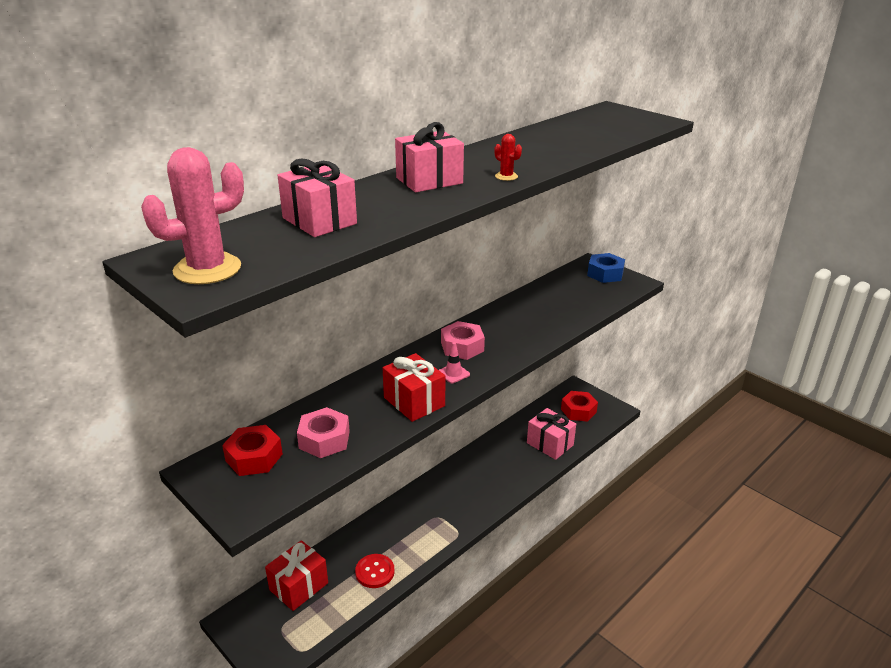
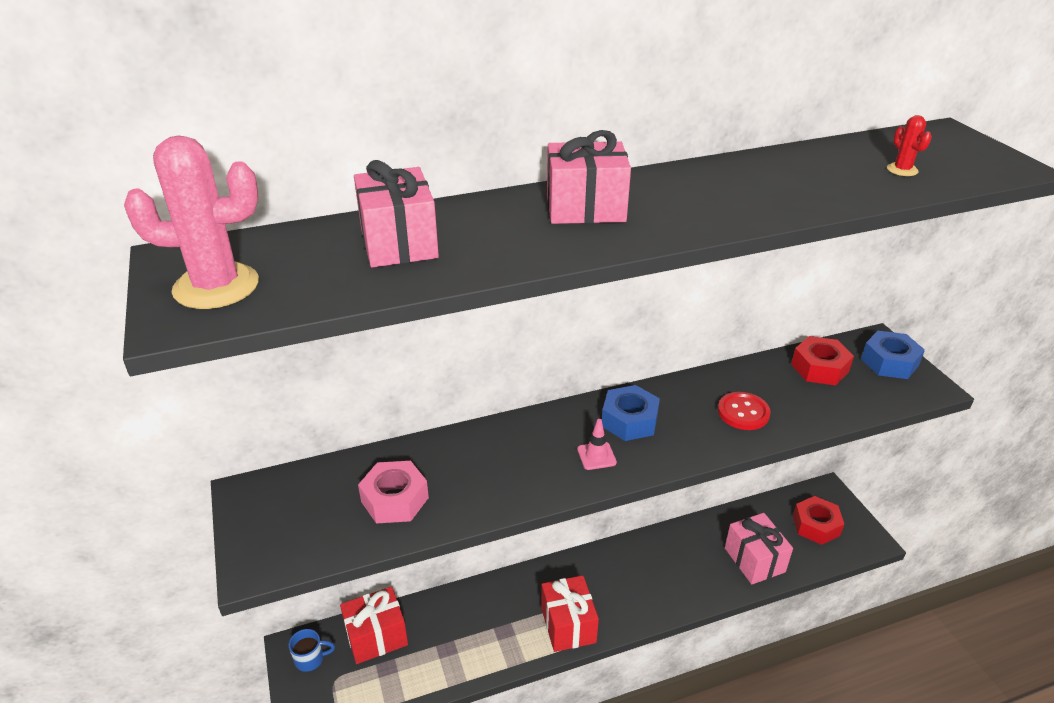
camera: 25 degrees right, 5 degrees up
red nut [222,425,283,476] -> red nut moved to [791,336,854,386]
red button [355,554,395,588] -> red button moved to [718,392,771,430]
red gift [383,353,445,422] -> red gift moved to [541,575,599,652]
pink nut [441,321,485,360] -> blue nut [602,385,660,441]
red cactus [494,134,522,181] -> red cactus moved to [887,115,932,176]
none -> blue mug [289,629,335,672]

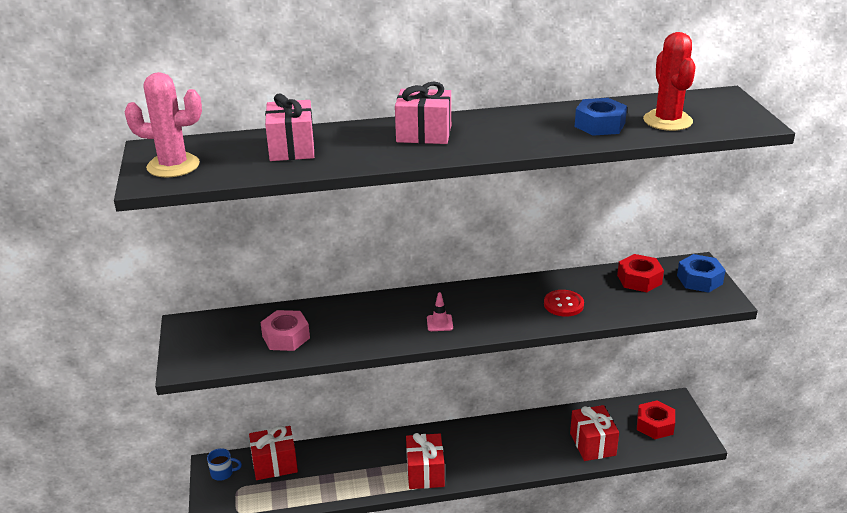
camera: 10 degrees right, 5 degrees down
blue nut [602,385,660,441] -> blue nut moved to [575,98,627,136]
pink gift [725,513,793,584] -> red gift [570,405,619,461]
red cactus [887,115,932,176] -> red cactus [643,32,696,131], size x2.21

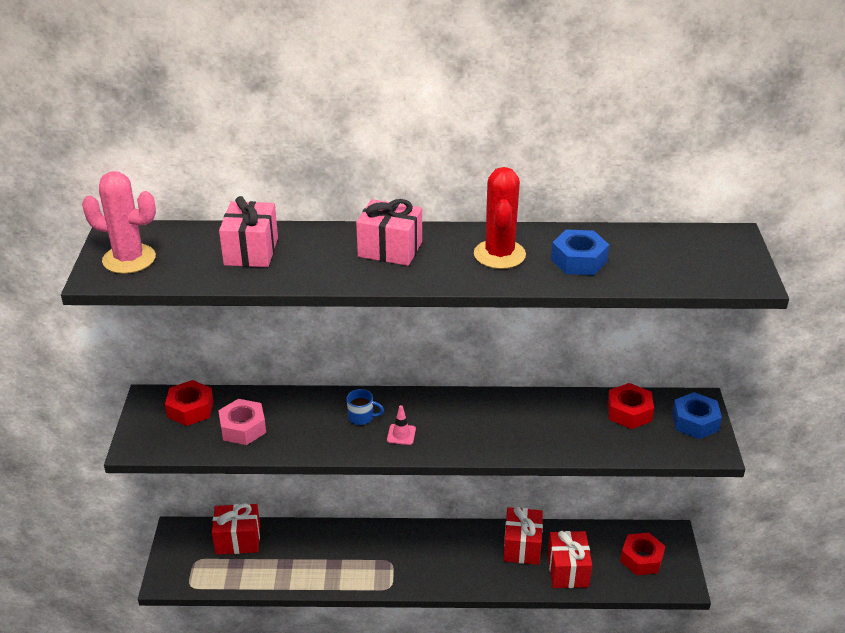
camera: 10 degrees right, 5 degrees up
blue mug [207,448,242,481] -> blue mug moved to [346,389,384,425]
red gift [406,433,445,489] -> red gift moved to [503,507,543,565]
red button [544,290,584,317] -> none
red cactus [643,32,696,131] -> red cactus moved to [474,167,526,269]
none -> red nut [165,380,214,426]

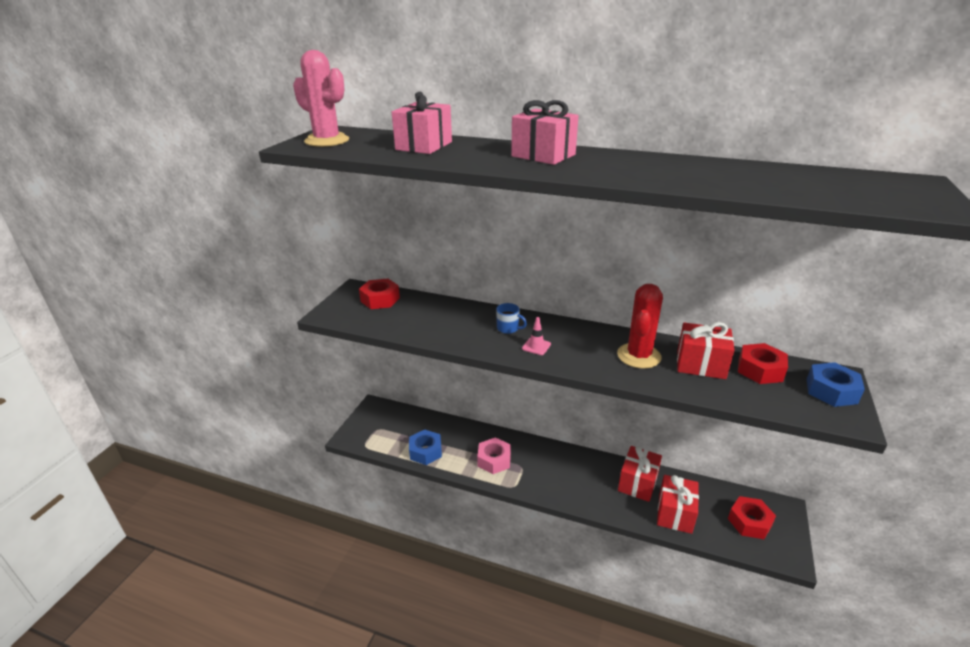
camera: 20 degrees right, 5 degrees down
red gift [212,503,260,555] -> red gift moved to [677,322,735,379]
pink nut [218,399,266,445] -> pink nut moved to [477,437,511,474]
red cactus [474,167,526,269] -> red cactus moved to [617,284,663,369]
blue nut [551,230,609,275] -> blue nut moved to [409,430,442,465]

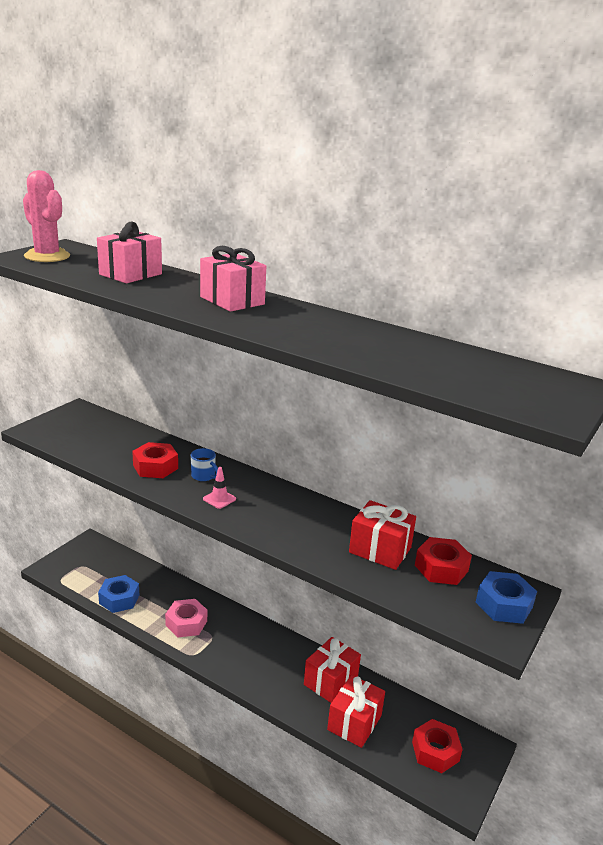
camera: 10 degrees right, 5 degrees down
red nut [359,279,400,309] -> red nut moved to [132,442,178,478]
red cactus [617,284,663,369] -> none

